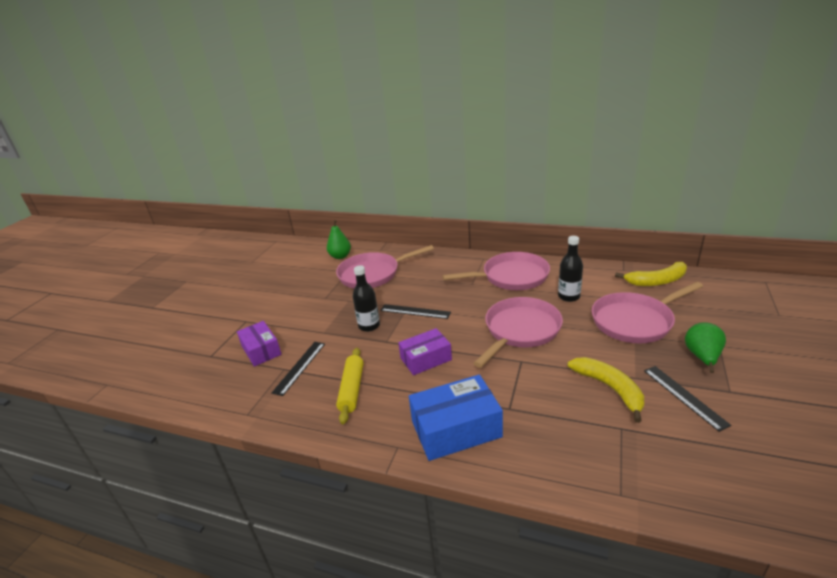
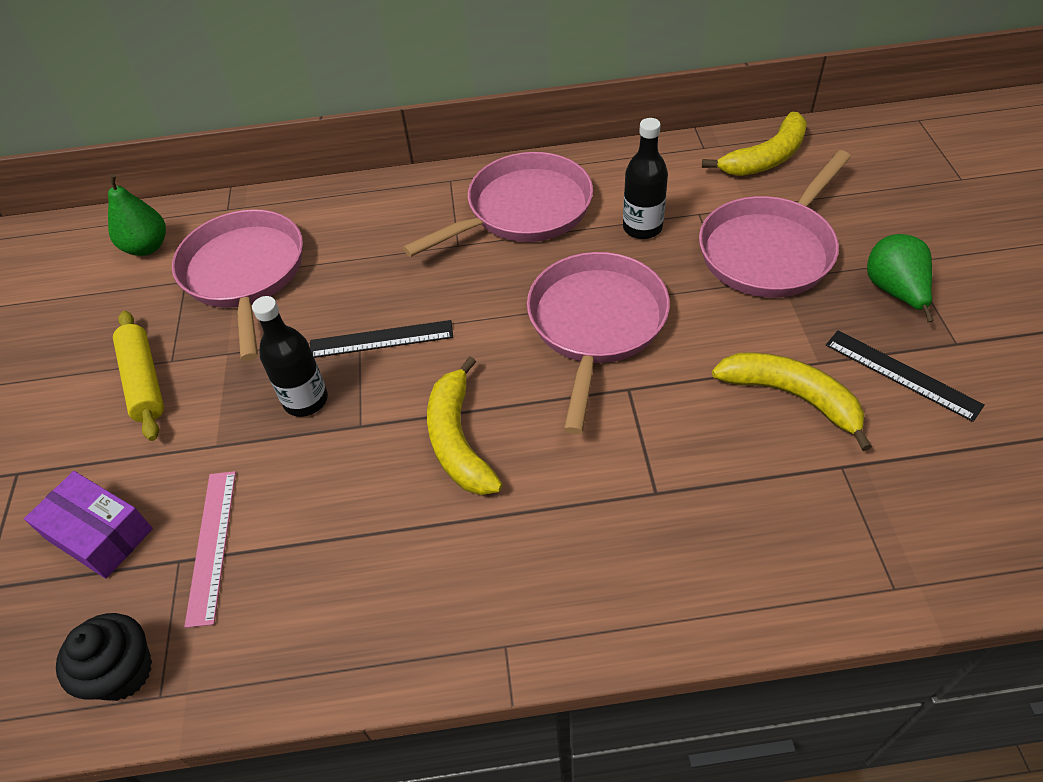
camera: 25 degrees left, 20 degrees up
black ruler [272,342,325,396] -> pink ruler [184,471,236,628]
pink pan [336,245,434,288] -> pink pan turned 120 degrees clockwise [172,209,303,361]
yellow rolling pin [336,348,364,424] -> yellow rolling pin moved to [113,311,164,441]
purple box [398,328,452,375] -> yellow banana [427,356,503,495]
blue box [409,375,503,461] -> none
none -> black cupcake [56,613,152,701]

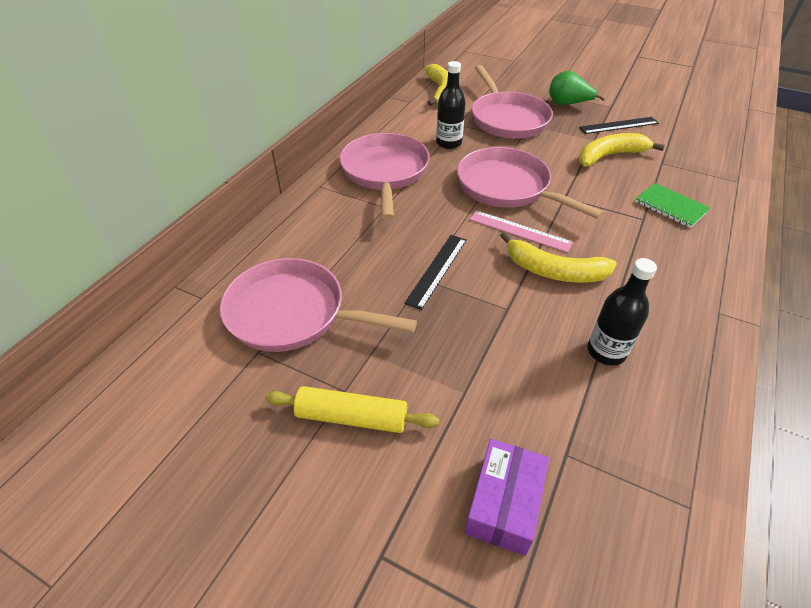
camera: 60 degrees left, 5 degrees down
purple box [24,471,153,579] -> purple box turned 45 degrees counterclockwise [465,439,549,556]
black cupcake [56,613,152,701] -> none
green pear [108,174,166,256] -> none
pink ruler [184,471,236,628] -> pink ruler moved to [470,210,573,253]
black bottle [252,296,328,417] -> black bottle moved to [587,258,657,366]
none -> green notebook [635,183,710,228]

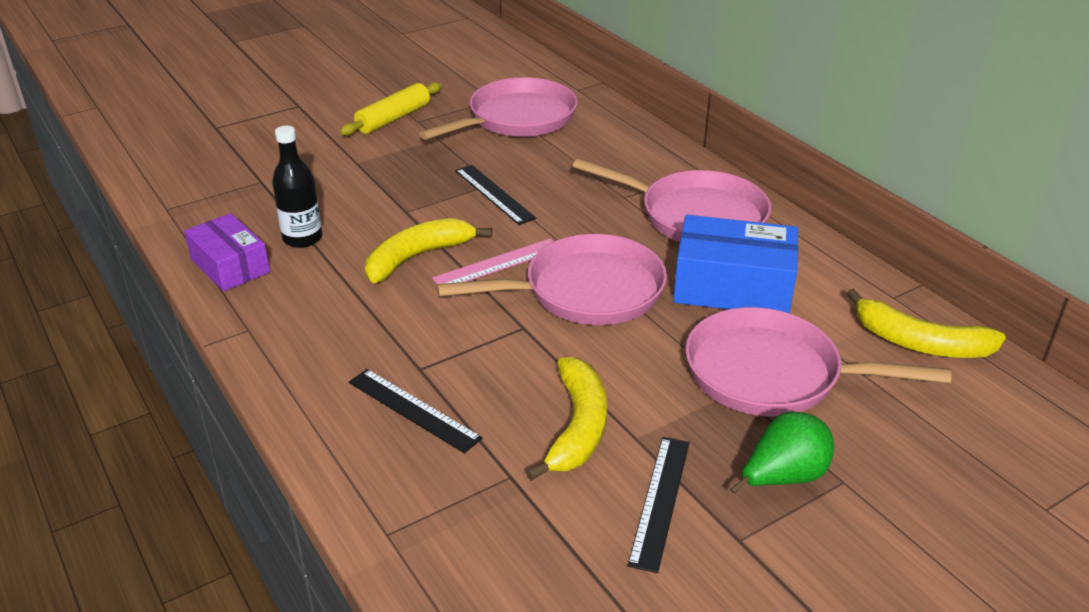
camera: 120 degrees right, 10 degrees down
black bottle [436,61,466,149] -> blue box [673,215,798,313]
purple box [465,439,549,556] -> purple box moved to [184,213,270,292]
green notebook [635,183,710,228] -> black ruler [349,369,483,453]

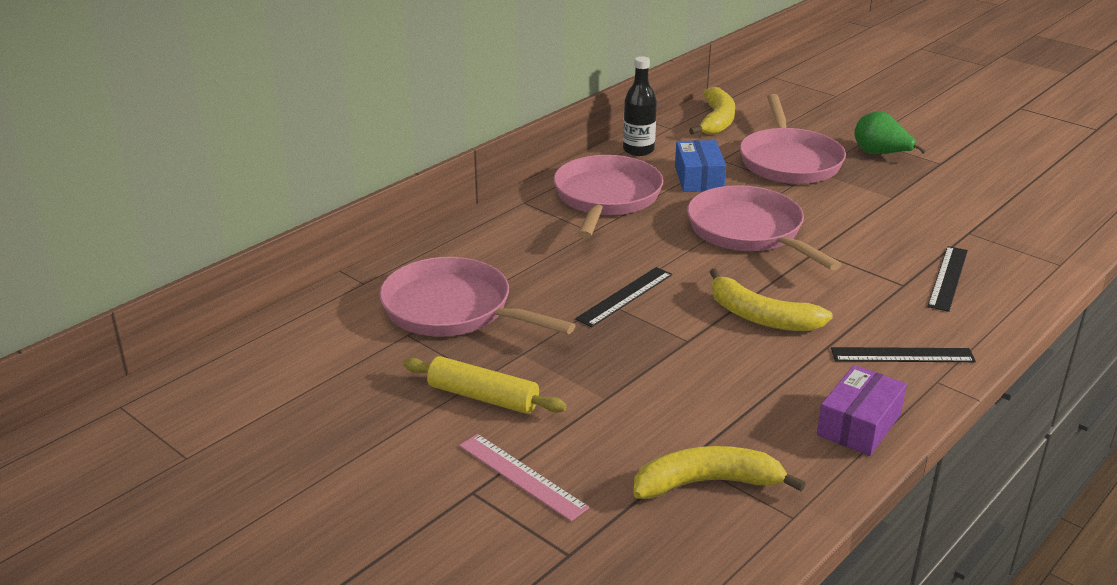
camera: 105 degrees left, 5 degrees down
black bottle [272,126,323,248] -> black bottle moved to [623,56,657,156]
pink ruler [432,238,554,284] -> pink ruler moved to [459,434,589,521]
yellow banana [526,357,607,481] -> yellow banana moved to [633,446,806,499]
black ruler [628,437,689,573] -> black ruler moved to [831,347,976,362]
blue box [673,215,798,313] -> blue box [675,140,726,192], size x0.66

